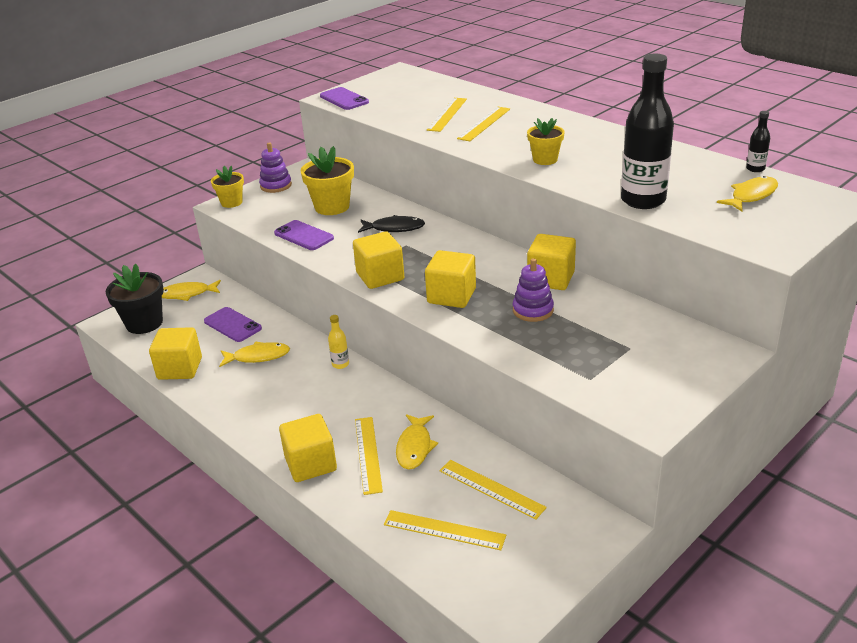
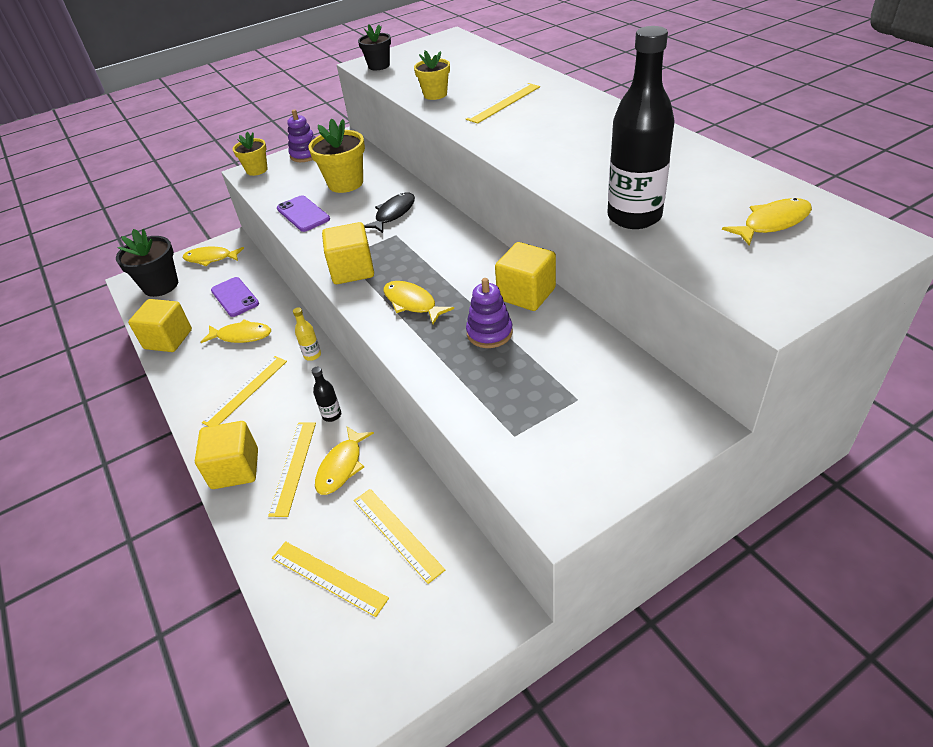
camera: 15 degrees right, 10 degrees up
purple phone [320,87,369,110] -> black flower pot [358,24,391,70]
black fish [358,215,425,233] -> black fish turned 75 degrees counterclockwise [364,193,415,233]
yellow cube [425,250,476,308] -> yellow fish [383,281,454,324]
yellow ruler [427,98,467,132] -> yellow ruler moved to [202,356,287,426]
yellow flower pot [527,118,565,165] -> yellow flower pot moved to [414,51,450,100]
black bottle [746,111,770,172] -> black bottle moved to [312,366,341,422]

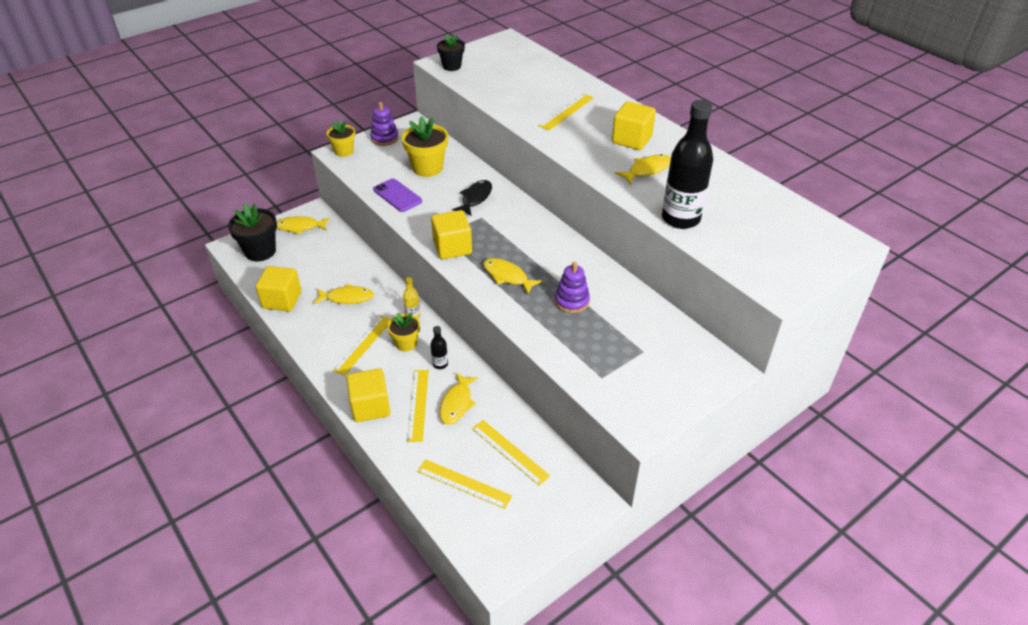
camera: 10 degrees left, 0 degrees up
purple phone [211,277,259,317] -> none
yellow flower pot [414,51,450,100] -> yellow flower pot moved to [387,313,420,351]
yellow cube [495,242,556,311] -> yellow cube moved to [612,101,656,150]
yellow fish [722,198,812,246] -> yellow fish moved to [615,154,671,184]

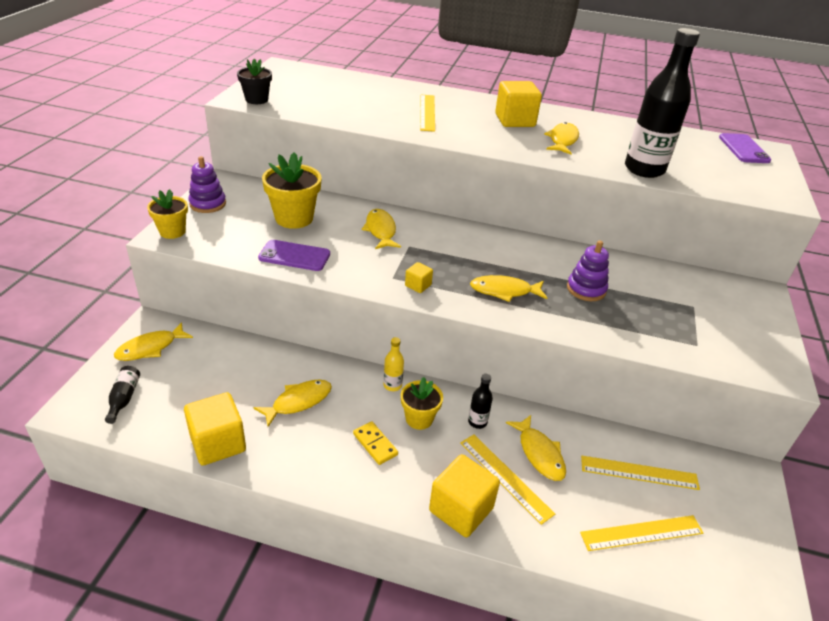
camera: 40 degrees left, 5 degrees down
black flower pot [228,203,277,261] -> black bottle [105,366,140,424]
yellow ruler [333,316,390,376] -> yellow domino [353,421,398,465]
yellow cube [431,210,472,259] -> yellow cube [405,262,433,293], size x0.49
black fish [452,180,492,216] -> yellow fish [362,209,401,249]
none -> purple phone [719,133,771,163]

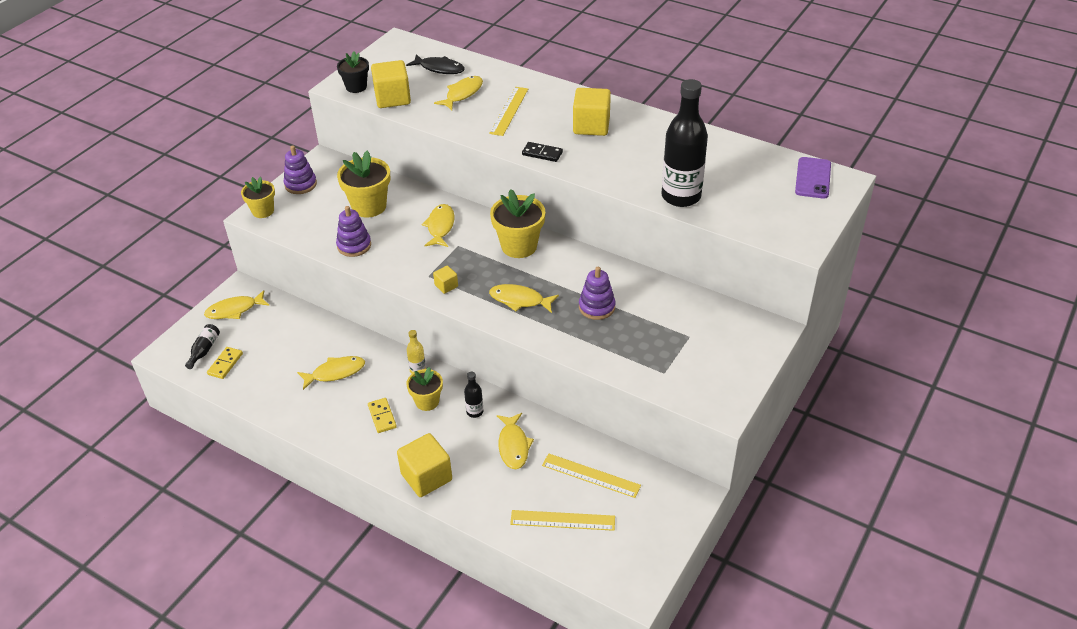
camera: 20 degrees right, 5 degrees up
yellow cube [184,392,246,466] -> yellow cube moved to [371,60,411,108]
purple phone [258,240,330,271] -> purple stacking toy [336,206,371,257]
yellow ruler [460,435,555,525] -> none
yellow fish [544,122,579,154] -> yellow fish moved to [434,76,483,110]
none -> yellow domino [207,347,243,379]
none -> black fish [406,54,465,74]
none -> yellow flower pot [490,189,545,258]
none -> black domino [522,142,563,162]

